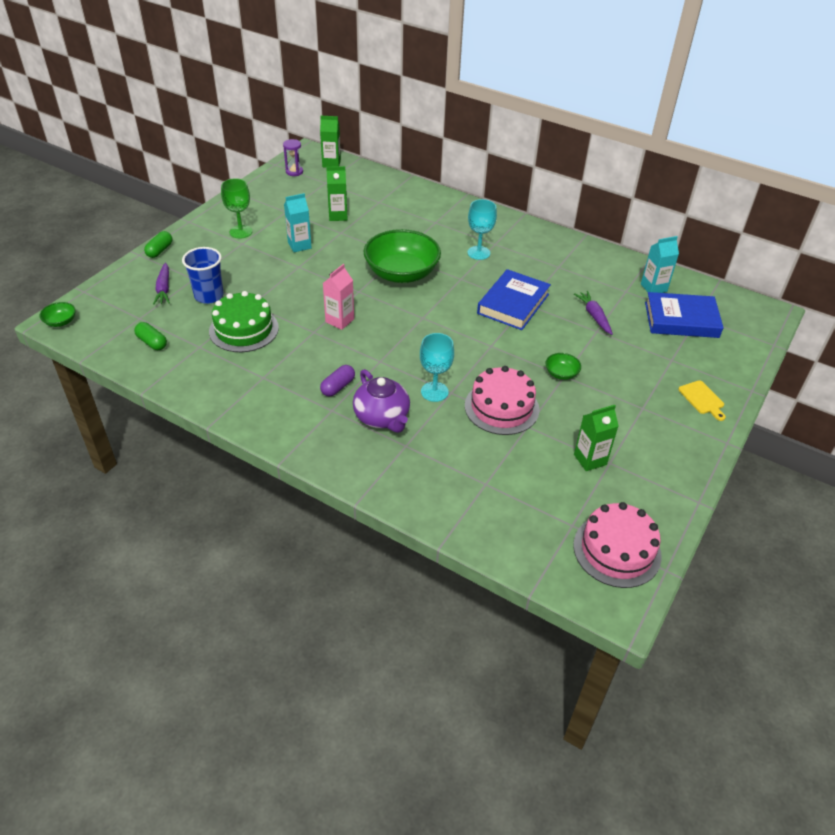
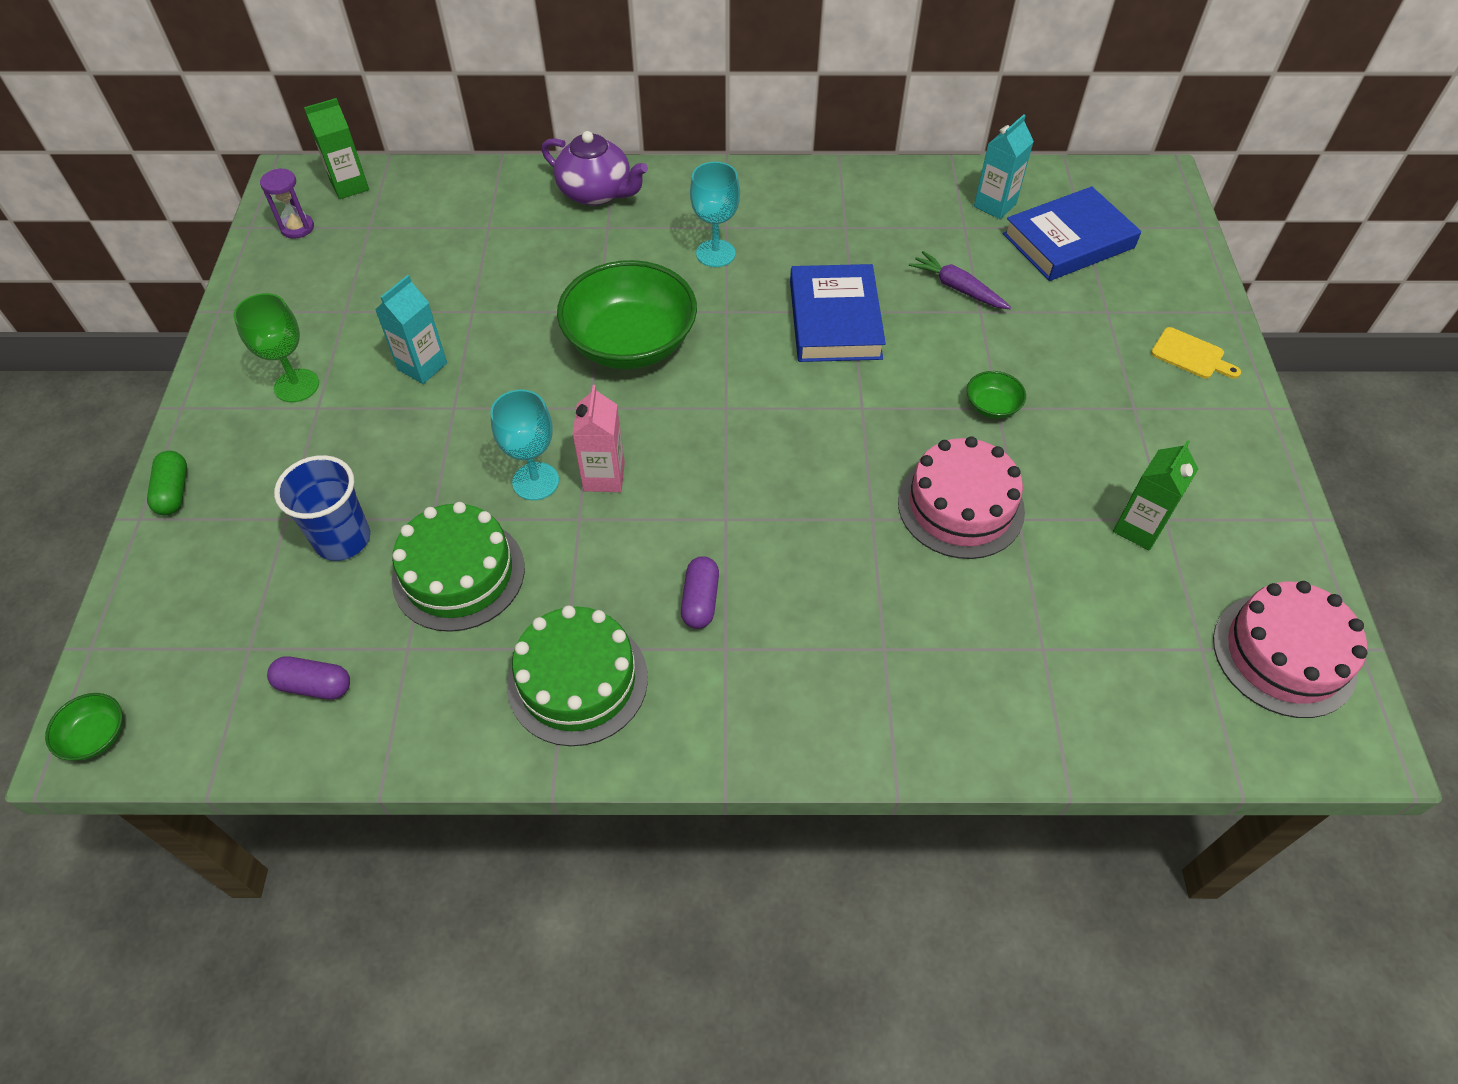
camera: 30 degrees left, 10 degrees up
green capsule [134,322,167,350] -> purple capsule [267,656,350,699]
purple carrot [153,262,170,305] -> none
green carton [326,166,348,221] -> none
purple teapot [353,369,410,433] -> purple teapot moved to [542,131,648,206]
turquoise goblet [420,333,454,402] -> turquoise goblet moved to [490,389,559,500]
none -> green cake [507,605,648,746]

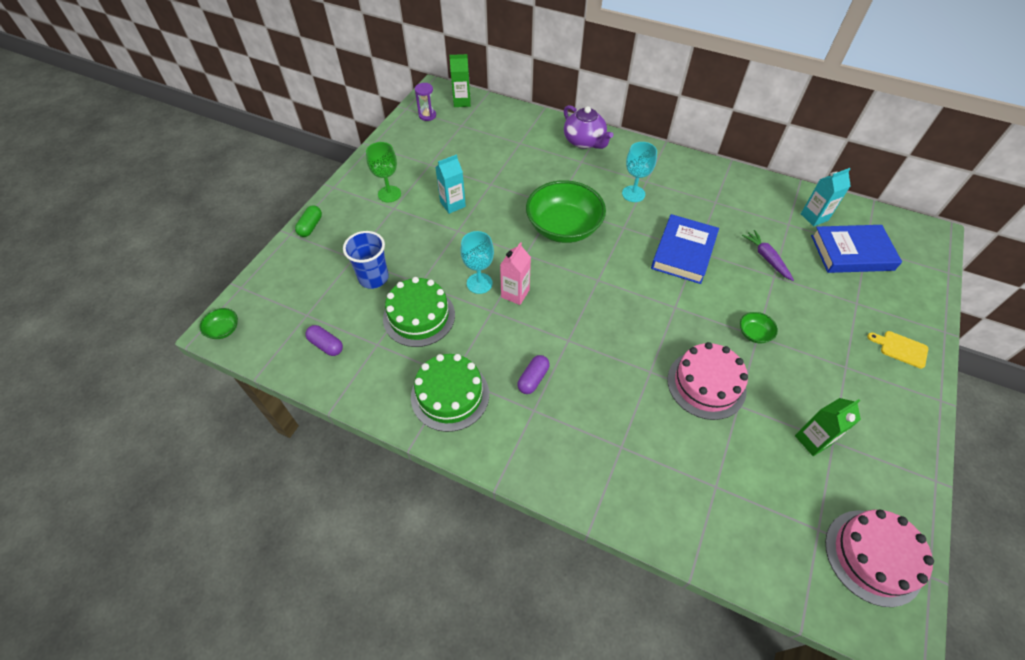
camera: 25 degrees right, 0 degrees up
yellow cutting board [1151,327,1241,379] -> yellow cutting board turned 150 degrees clockwise [867,331,928,369]

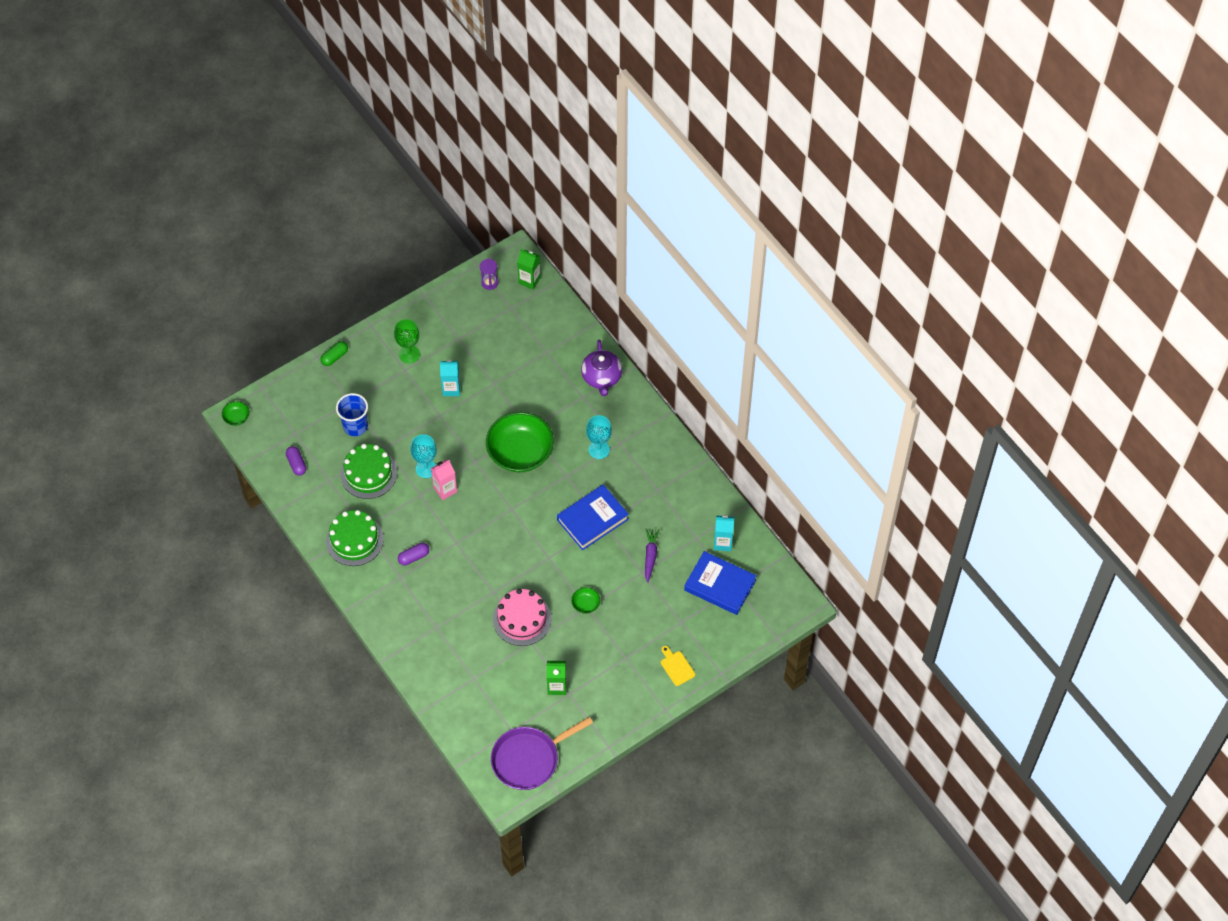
camera: 30 degrees right, 5 degrees up
pink cake [825,510,934,607] -> purple pan [491,717,593,790]

